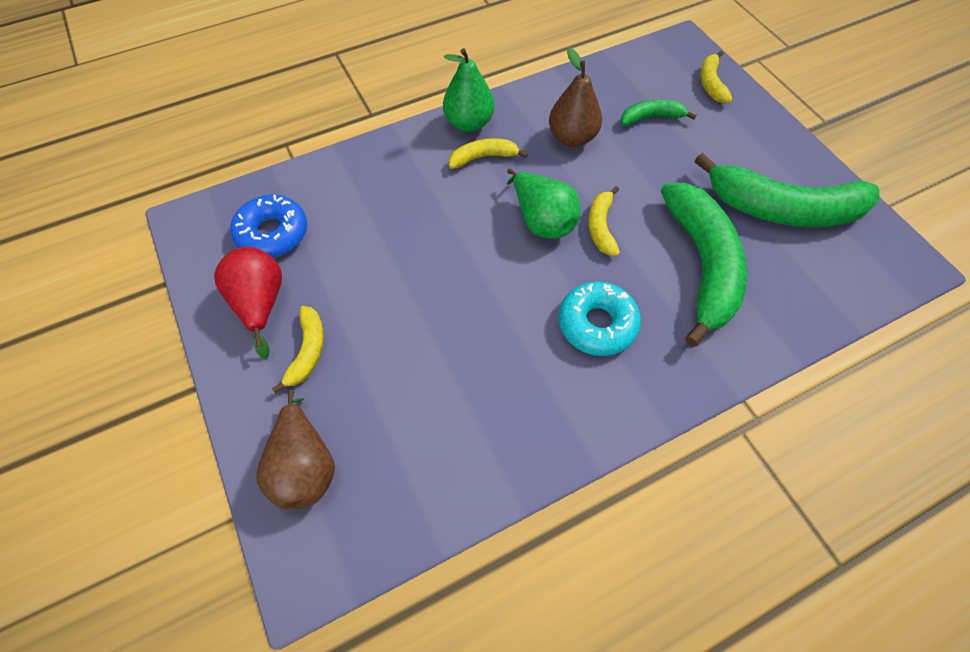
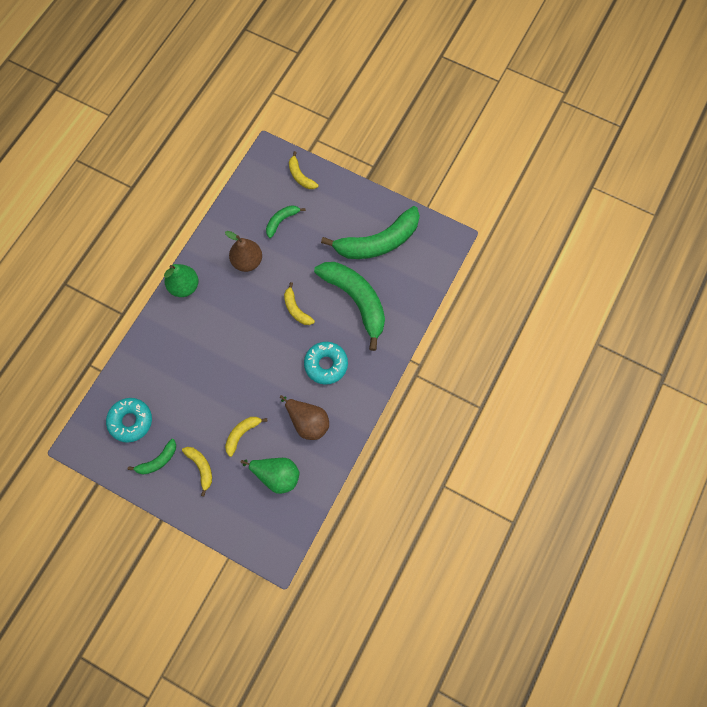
camera: 35 degrees left, 10 degrees up
red pear [214,247,282,359] -> green banana [128,439,176,475]
blue donut [230,195,307,258] -> turquoise donut [106,398,152,443]
brown pear [256,390,335,509] -> brown pear moved to [280,395,329,440]
yellow banana [449,138,528,169] -> yellow banana moved to [225,417,267,457]
green pear [507,168,580,238] -> green pear moved to [241,458,299,494]

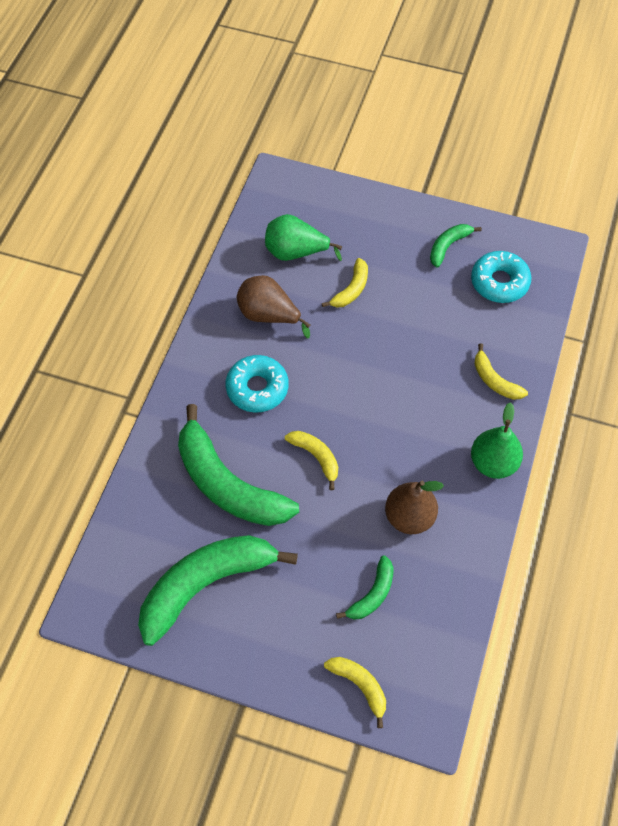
camera: 170 degrees right, 10 degrees down
yellow banana [182,447,212,496] -> yellow banana moved to [475,343,528,400]

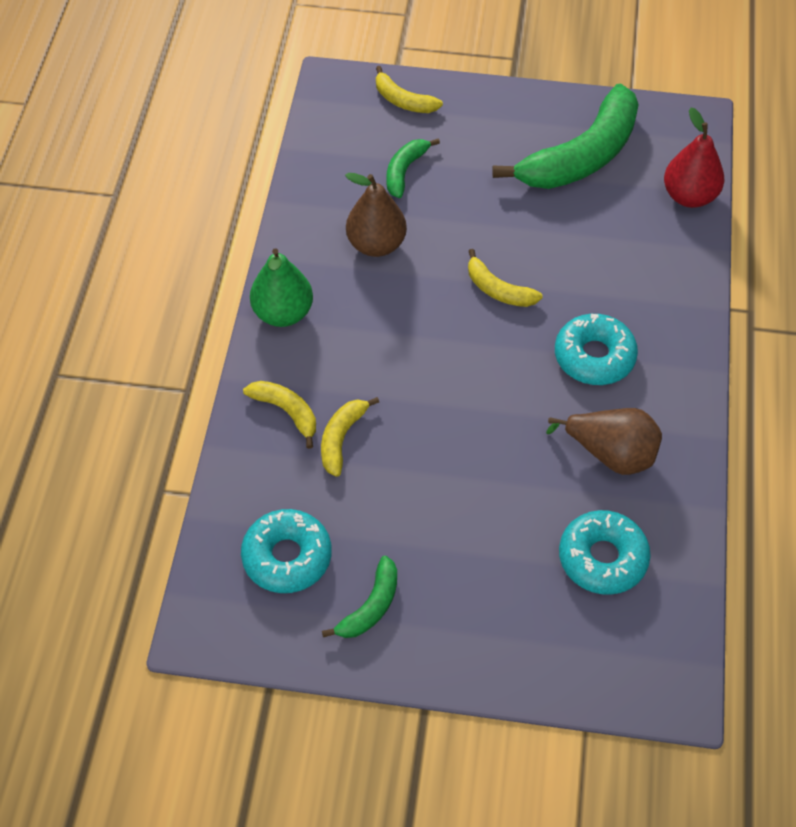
camera: 170 degrees right, 5 degrees down
green banana [178,404,299,526] -> none
green pear [265,214,342,261] -> turquoise donut [559,510,651,595]
yellow banana [322,258,368,308] -> yellow banana moved to [321,397,379,477]
none -> red pear [664,108,724,208]

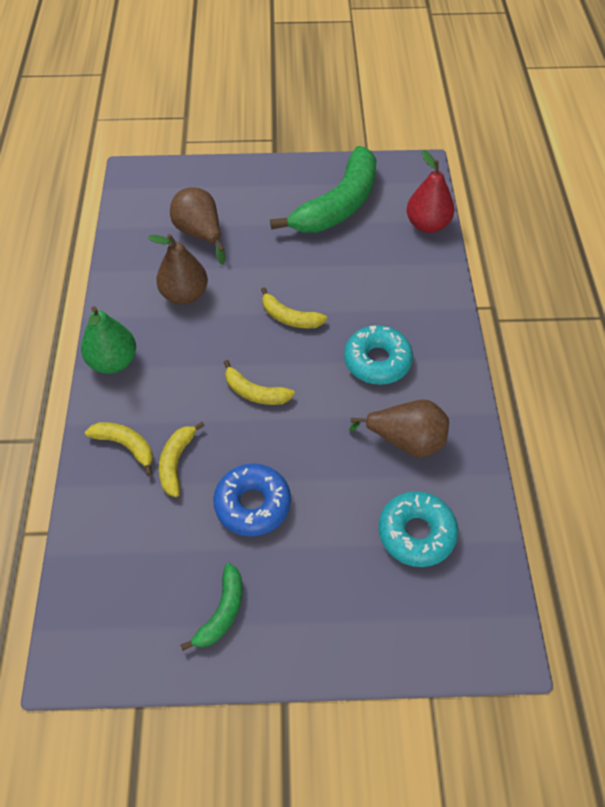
camera: 10 degrees left, 0 degrees up
turquoise donut [241,509,331,593] -> none
yellow banana [376,66,443,113] -> yellow banana moved to [224,360,295,405]
green banana [386,139,440,198] -> brown pear [170,187,226,265]
none -> blue donut [213,463,291,536]

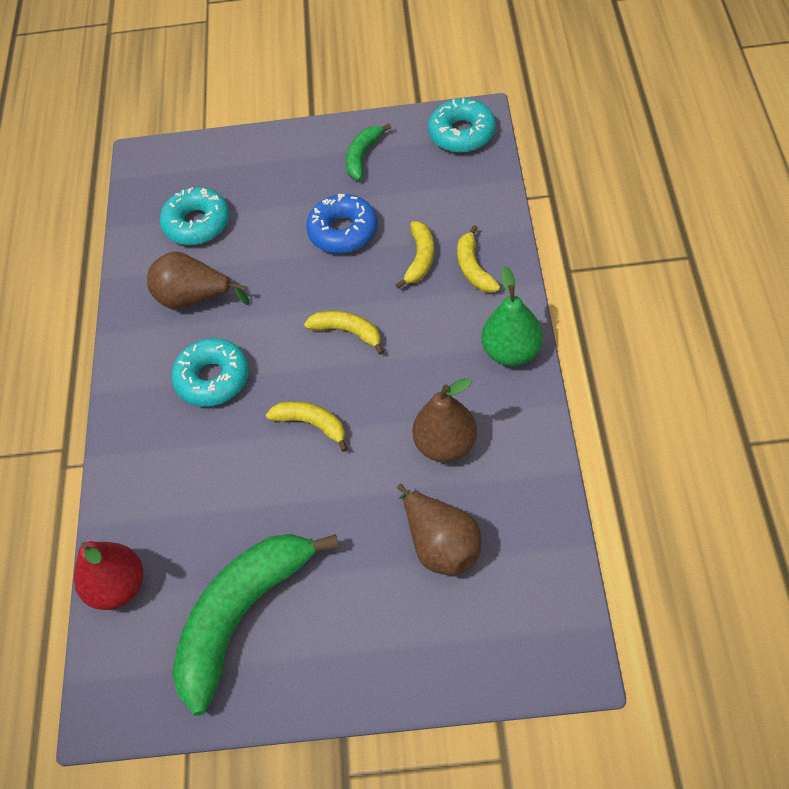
camera: 175 degrees left, 0 degrees up
yellow banana [85,422,153,476] -> yellow banana turned 45 degrees clockwise [457,225,500,293]
none -> turquoise donut [428,98,496,153]

